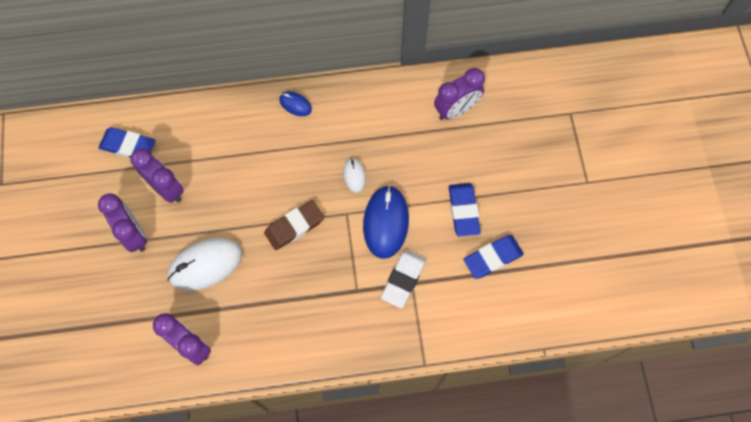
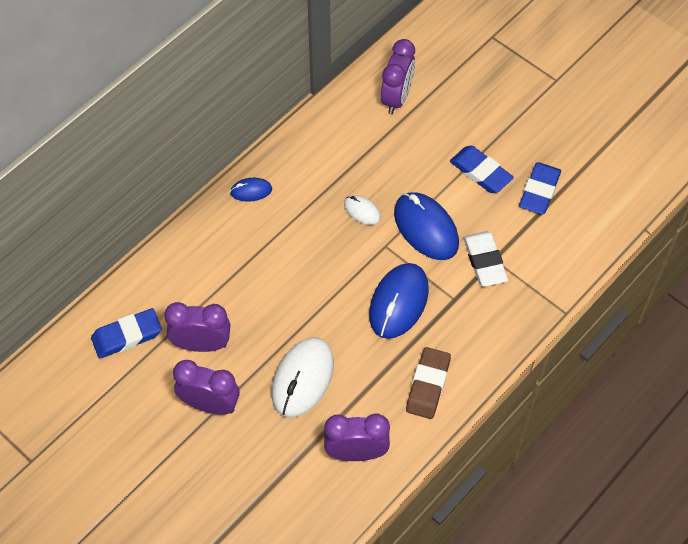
camera: 40 degrees left, 10 degrees down
brown eraser [264,200,324,250] -> brown eraser moved to [406,347,451,419]
none -> blue mouse [369,263,429,339]

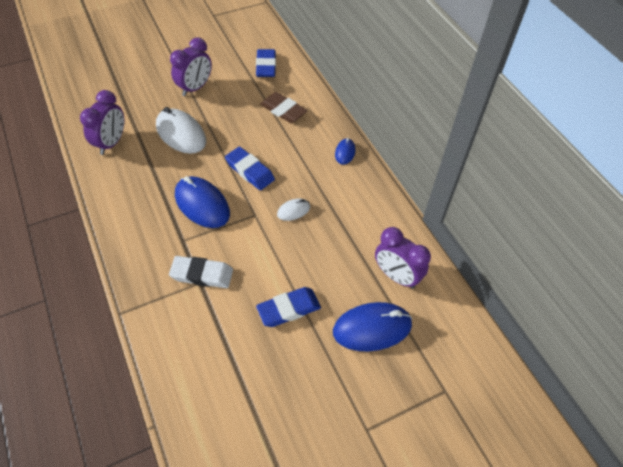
camera: 110 degrees right, 5 degrees down
purple clock [164,302,230,352] -> none
blue mouse [394,193,459,260] -> blue mouse moved to [333,302,412,351]
brown eraser [406,347,451,419] -> brown eraser moved to [260,92,307,123]
blue eraser [519,162,561,214] -> blue eraser moved to [225,147,275,190]

